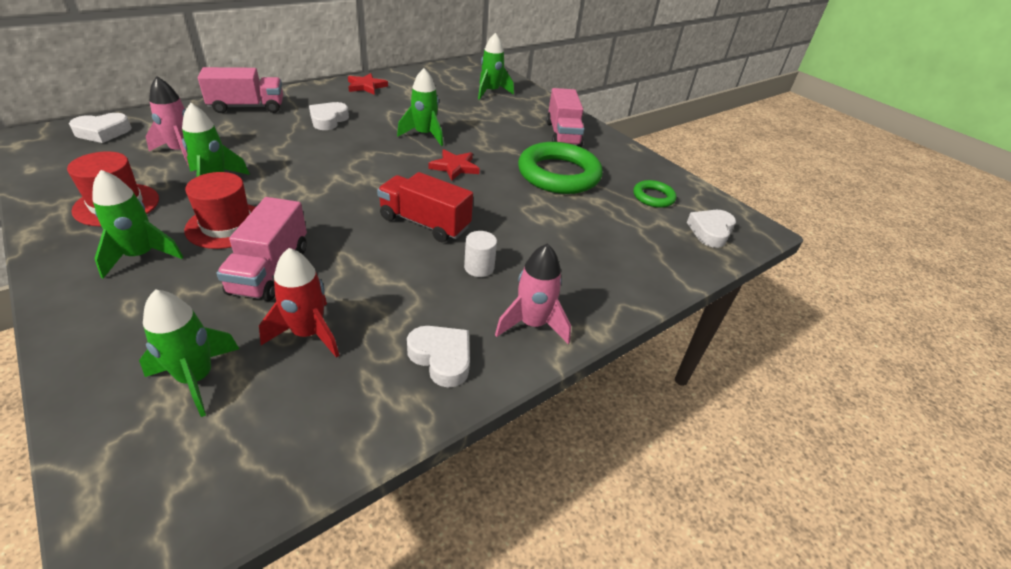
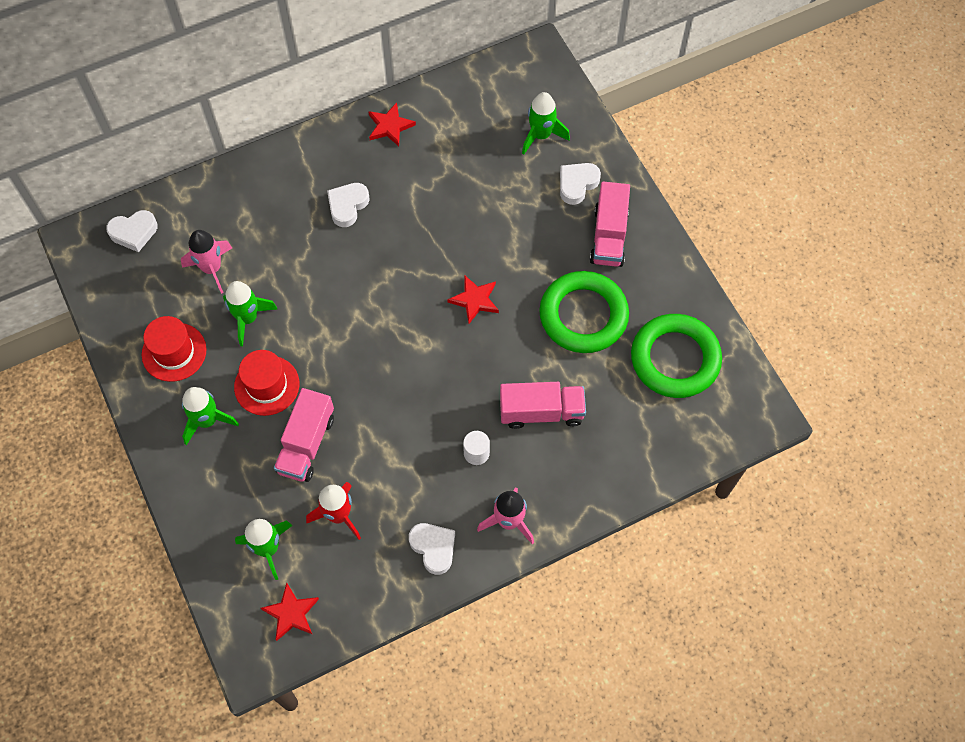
camera: 15 degrees right, 25 degrees up
pink truck [198,67,283,113] -> pink truck moved to [500,382,586,429]
red truck [377,172,473,242] -> none
green rocket [397,68,443,146] -> none
green ring [633,180,676,208] -> green ring [631,314,722,398], size x2.03
white heart [687,210,736,248] -> white heart moved to [560,163,601,205]
none -> red star [261,583,319,641]

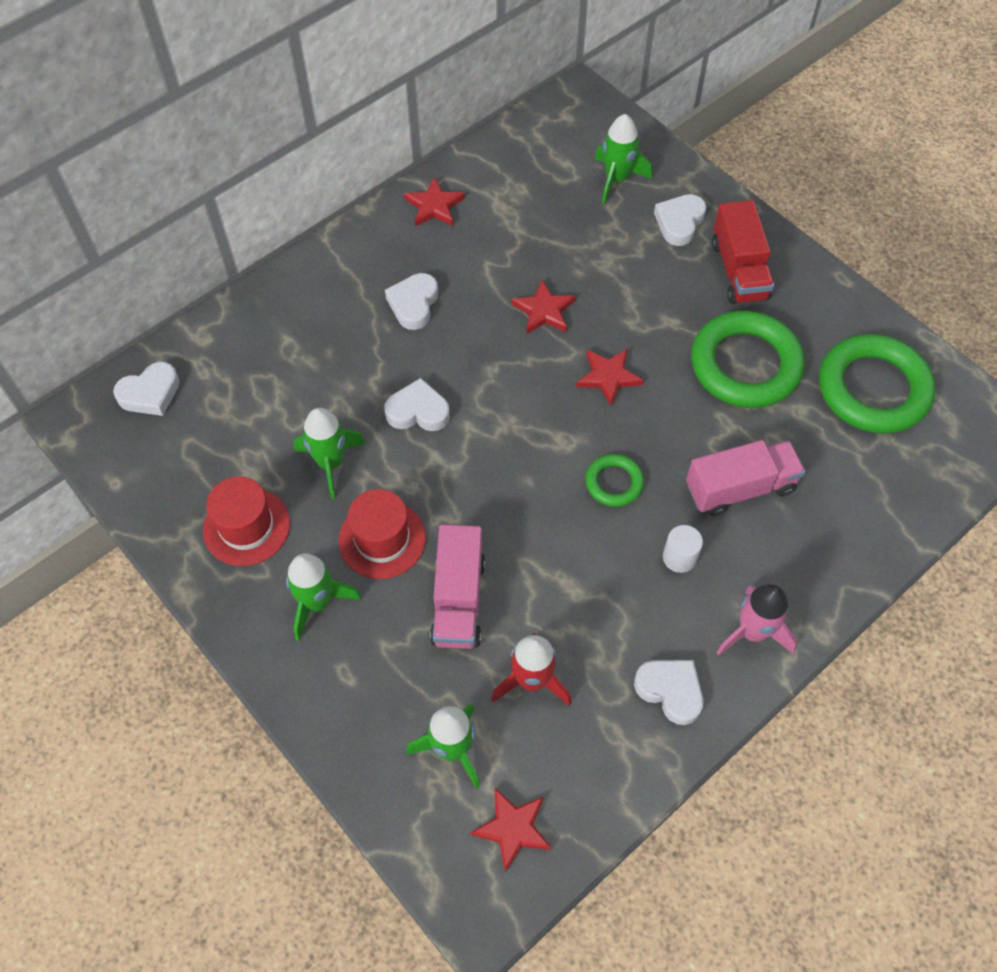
camera: 15 degrees left, 5 degrees down
pink rocket [181,230,232,294] -> none
pink truck [590,181,630,267] -> red truck [712,200,774,304]
none -> white heart [384,378,450,431]
none -> red star [512,280,576,334]
none -> green ring [585,454,644,507]

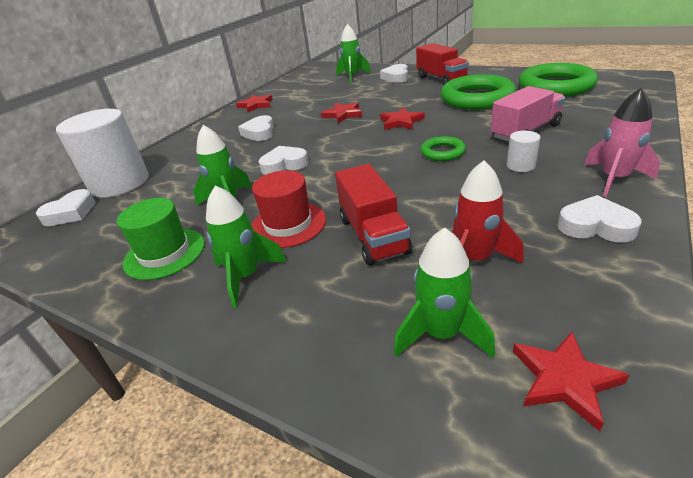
camera: 15 degrees left, 25 degrees down
red hat [203,476,290,566] -> green hat [117,198,205,280]
pink truck [430,525,485,649] -> red truck [335,164,412,265]
none -> white cylinder [56,109,149,198]

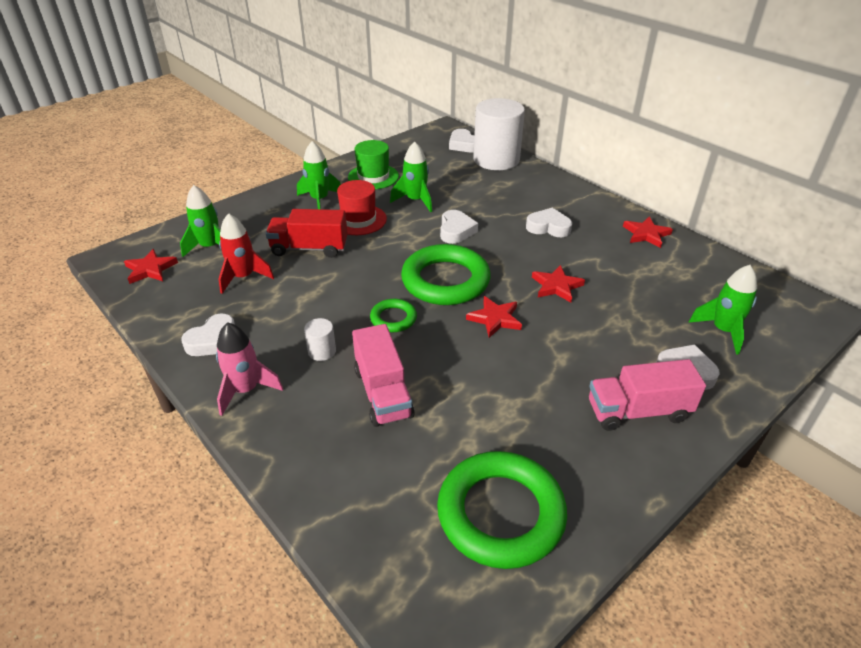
camera: 105 degrees right, 5 degrees up
red truck [416,43,469,85] -> pink truck [589,359,706,431]
green ring [441,74,516,110] -> green ring moved to [401,244,491,305]

